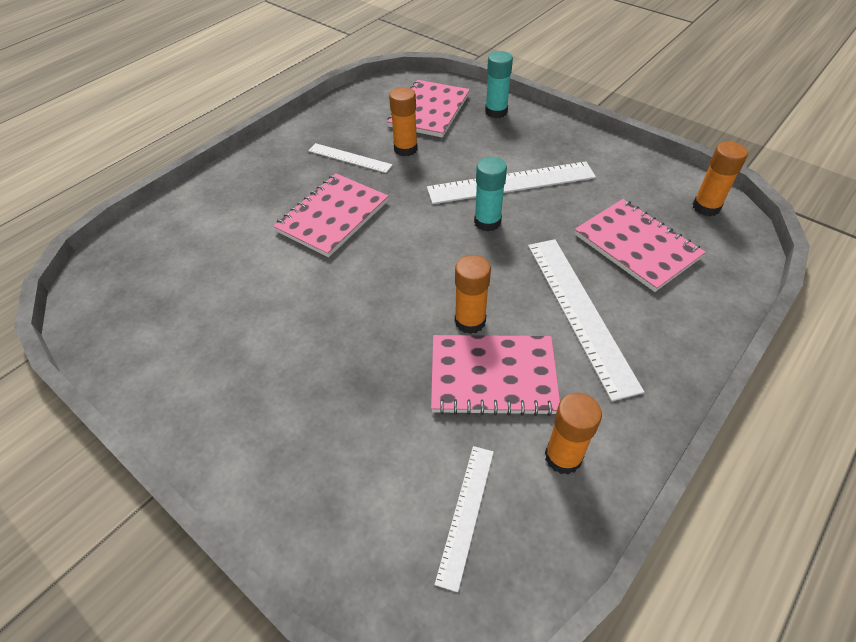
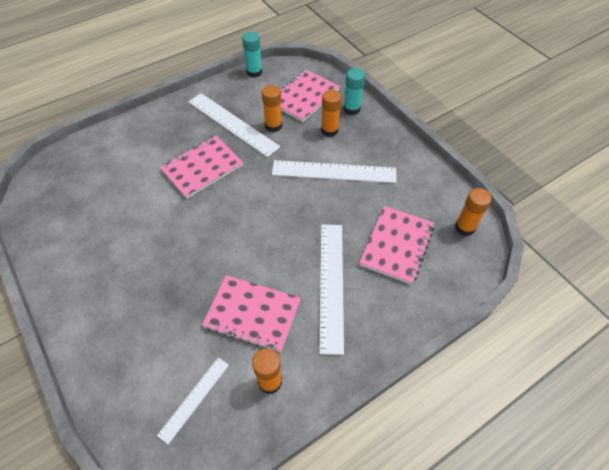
camera: 15 degrees right, 5 degrees up
white ruler [308,143,393,173] -> white ruler [188,93,280,157], size x1.78
orange glue stick [455,255,491,334] -> orange glue stick moved to [321,90,342,137]
turquoise glue stick [474,157,507,232] -> turquoise glue stick moved to [242,32,262,78]
pink notebook [575,199,706,292] -> pink notebook turned 45 degrees clockwise [359,206,434,285]

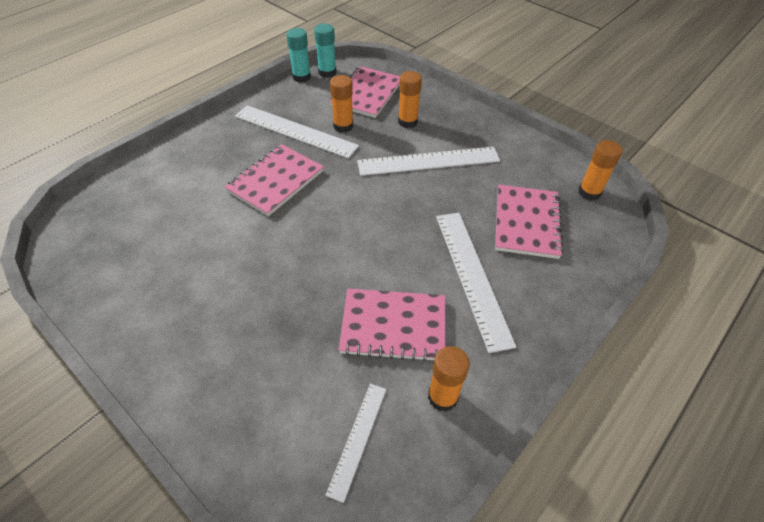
camera: 15 degrees left, 5 degrees down
turquoise glue stick [344,68,365,115] -> turquoise glue stick moved to [314,24,336,78]

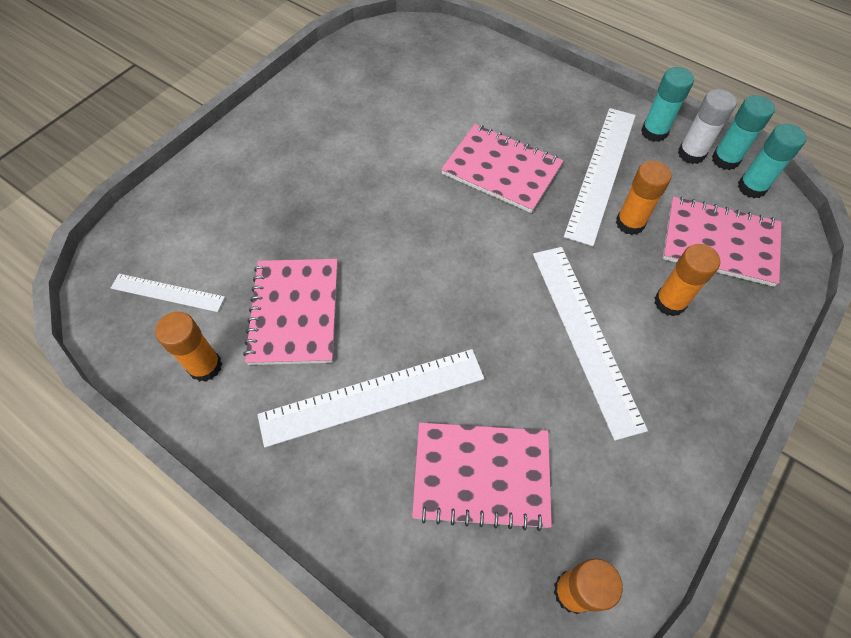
camera: 85 degrees right, 10 degrees up
none -> turquoise glue stick [641,67,694,142]
none -> white glue stick [678,89,737,164]

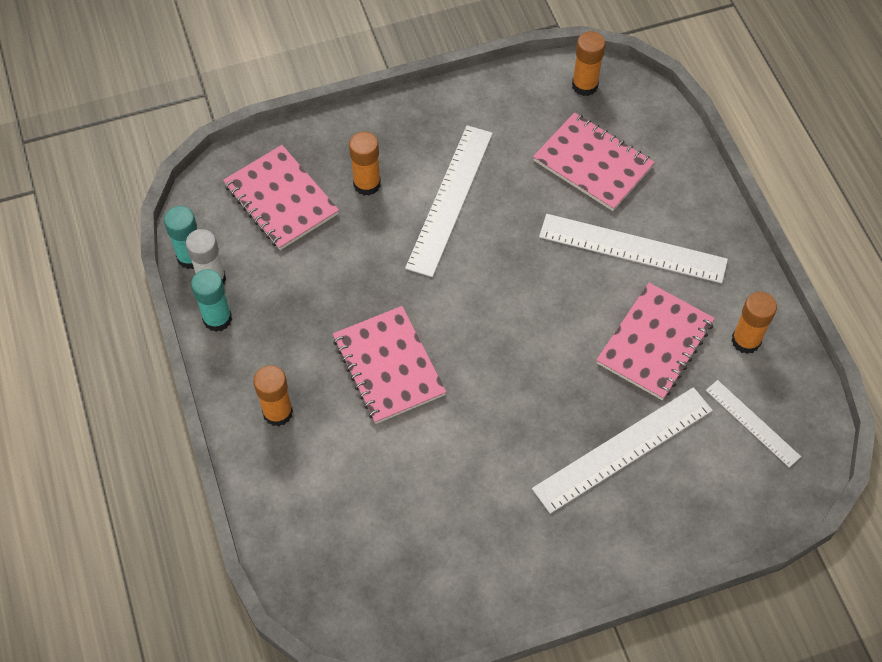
camera: 145 degrees left, 0 degrees up
white ruler [564,108,636,246] -> white ruler moved to [532,387,713,514]
orange glue stick [616,161,672,235] -> orange glue stick moved to [253,365,293,426]
turquoise glue stick [738,124,806,198] -> none

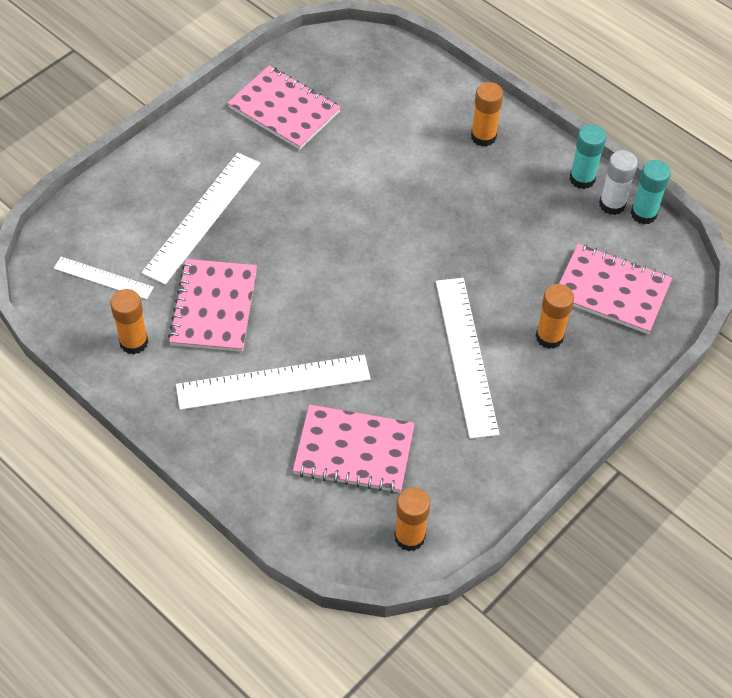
camera: 150 degrees right, 5 degrees down
pink notebook [333,306,446,424] -> pink notebook moved to [228,65,341,150]

